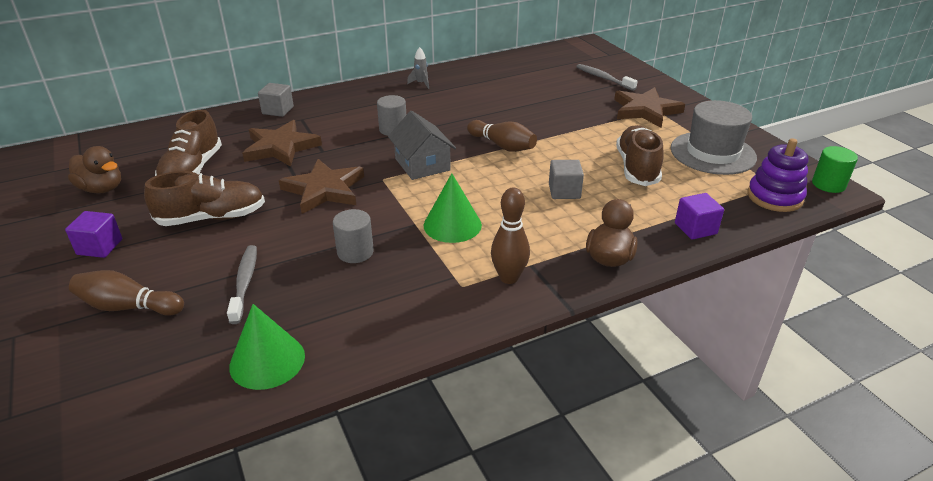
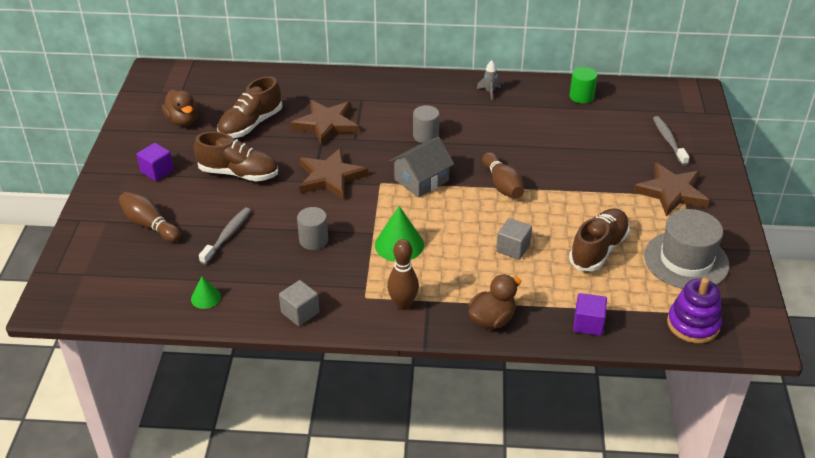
camera: 30 degrees right, 5 degrees up
green cone [229,304,305,390] -> green cone [191,276,221,309], size x0.57
grey cube [258,83,294,117] -> grey cube moved to [279,280,319,326]
grey house [388,111,456,180] -> grey house turned 45 degrees clockwise [389,137,454,198]
green cylinder [812,146,858,193] -> green cylinder moved to [570,67,597,104]

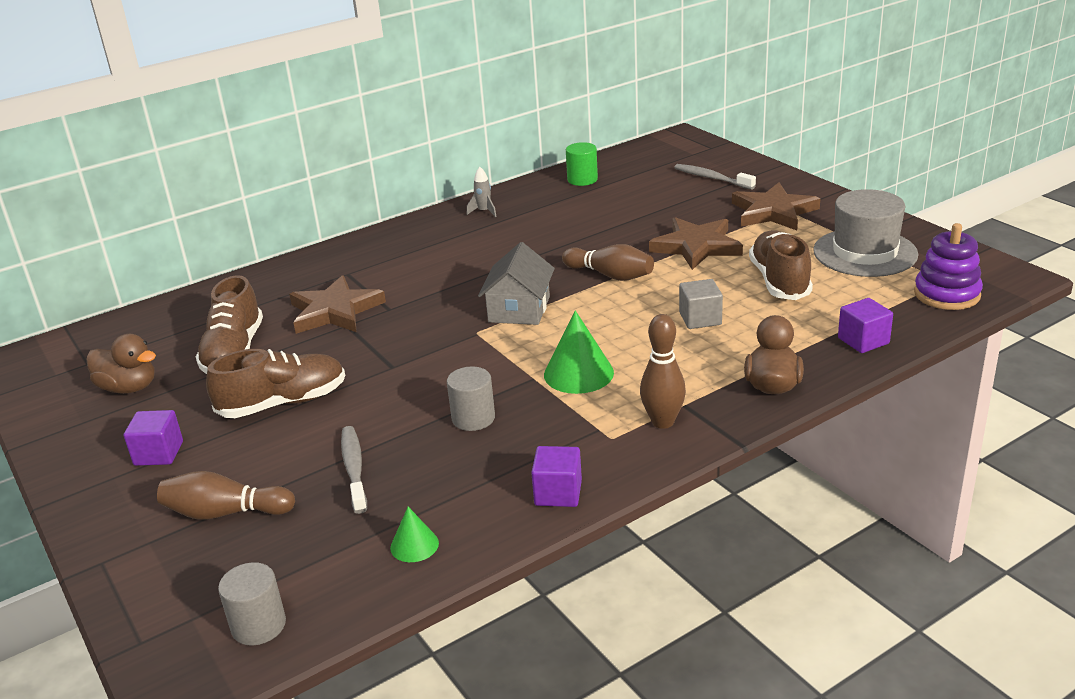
camera: 35 degrees left, 10 degrees down
grey cube [279,280,319,326] -> purple cube [531,446,582,507]
brown star [300,148,368,200] -> brown star moved to [649,217,743,270]
grey cylinder [413,105,439,143] -> grey cylinder moved to [218,562,286,646]

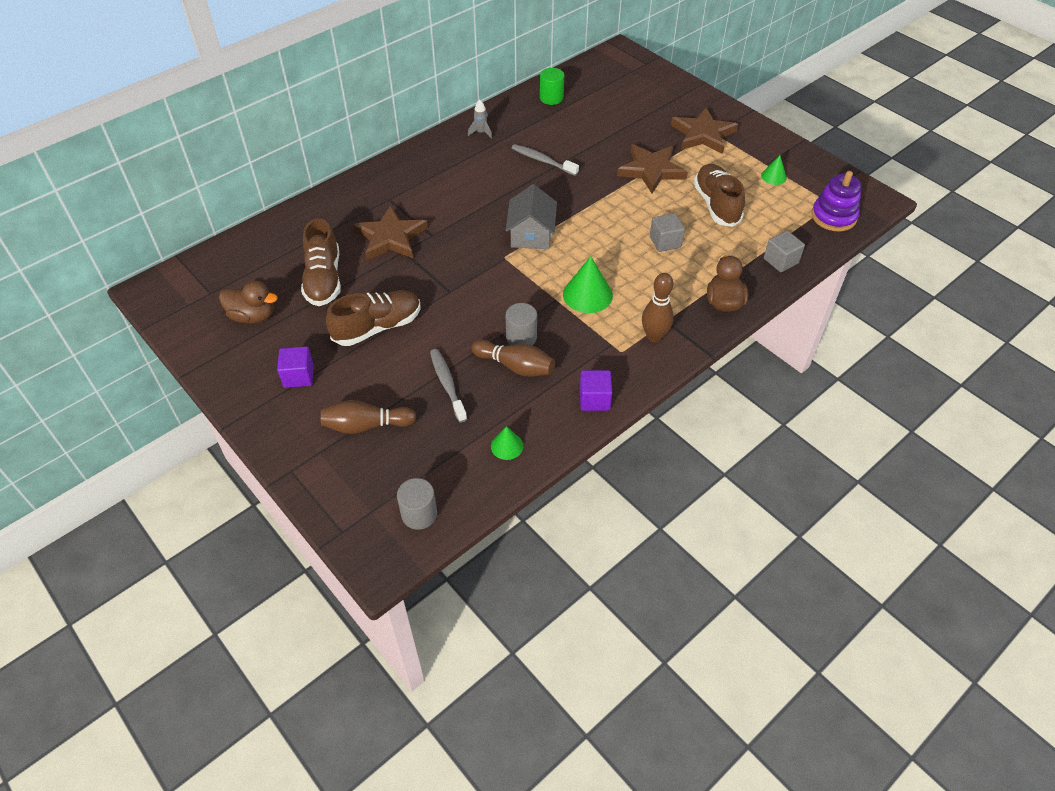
camera: 10 degrees left, 20 degrees up
brown bowling pin [562,244,654,281] -> brown bowling pin moved to [472,340,555,377]
grey toothbrush [674,164,756,190] -> grey toothbrush moved to [512,144,579,176]
grey hat [813,189,918,277] -> green cone [761,155,787,185]
purple cube [838,298,893,353] -> grey cube [764,231,805,272]

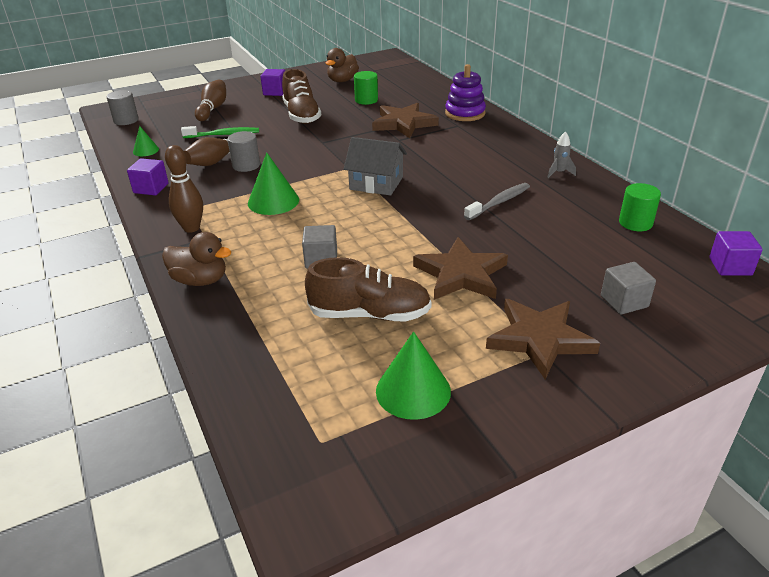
camera: 105 degrees right, 15 degrees down
brown shoe [301,218,341,306] -> green cylinder [354,71,378,105]
grey toothbrush [430,349,467,422] -> green toothbrush [181,126,259,138]
green cone [761,155,787,185] -> green cone [376,331,451,420], size x1.76
grey cube [764,231,805,272] -> grey cube moved to [601,262,656,314]
purple stacking toy [811,171,861,231] -> purple stacking toy moved to [445,64,486,121]
none -> purple cube [709,231,763,276]

